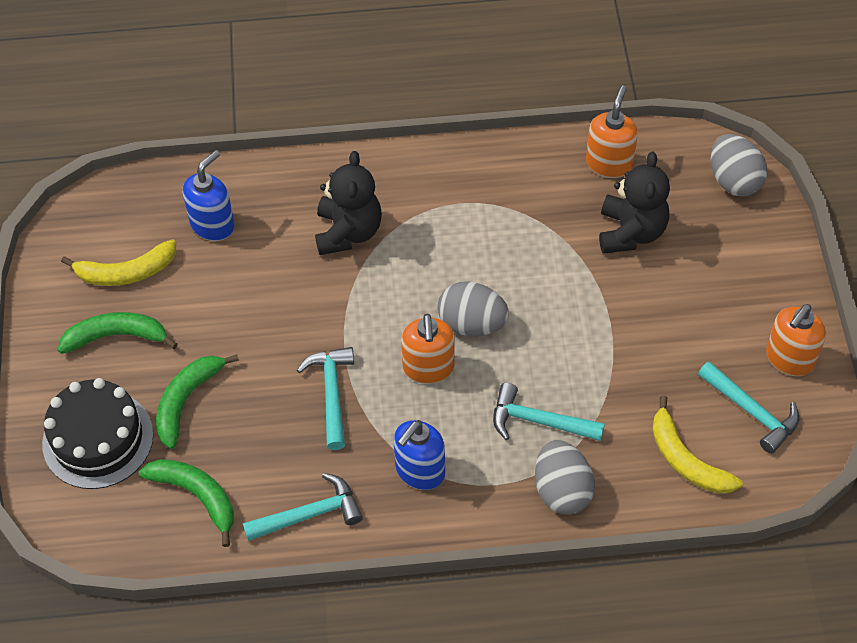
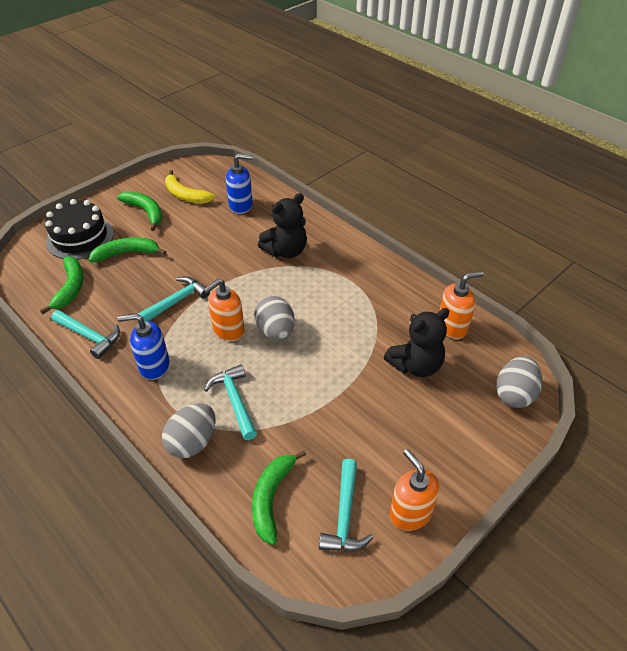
camera: 50 degrees right, 10 degrees down
yellow banana [652,396,743,493] -> green banana [252,450,306,545]
orange soap dispenser [766,304,826,376] -> orange soap dispenser turned 60 degrees clockwise [390,449,439,531]

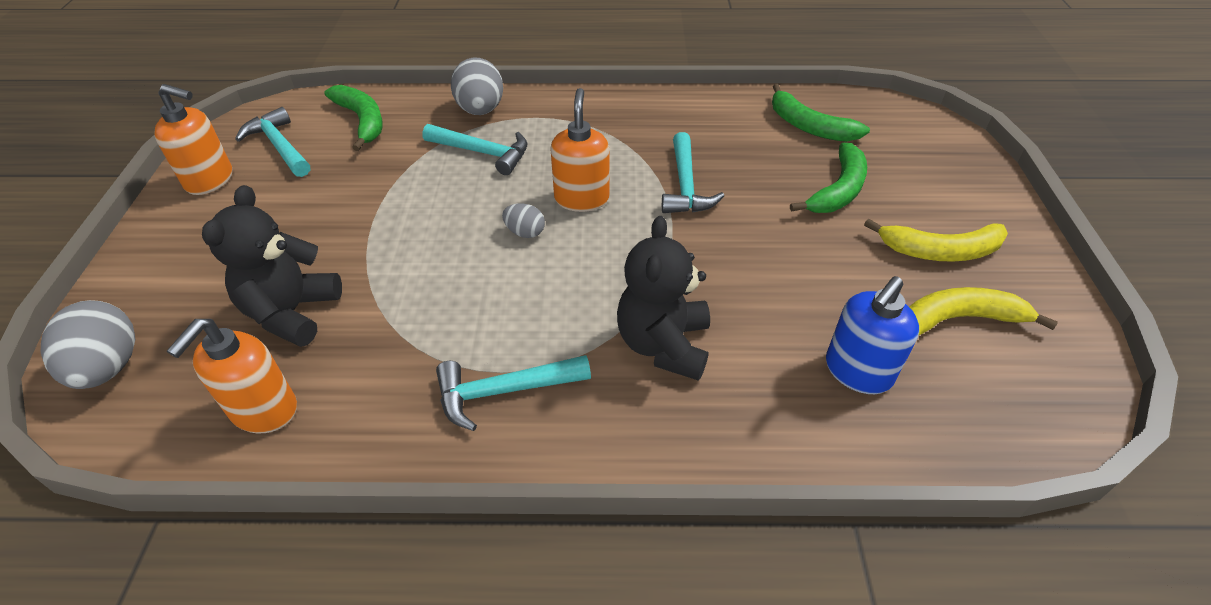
camera: 135 degrees right, 0 degrees up
black cake [45,199,114,260] -> none
turquoise hammer [51,310,120,359] -> turquoise hammer moved to [436,355,591,431]
green banana [117,191,162,231] -> yellow banana [864,219,1008,262]
blue soap dispenser [117,313,170,380] -> none
grey egg [254,296,295,340] -> grey egg [502,203,545,238], size x0.53

